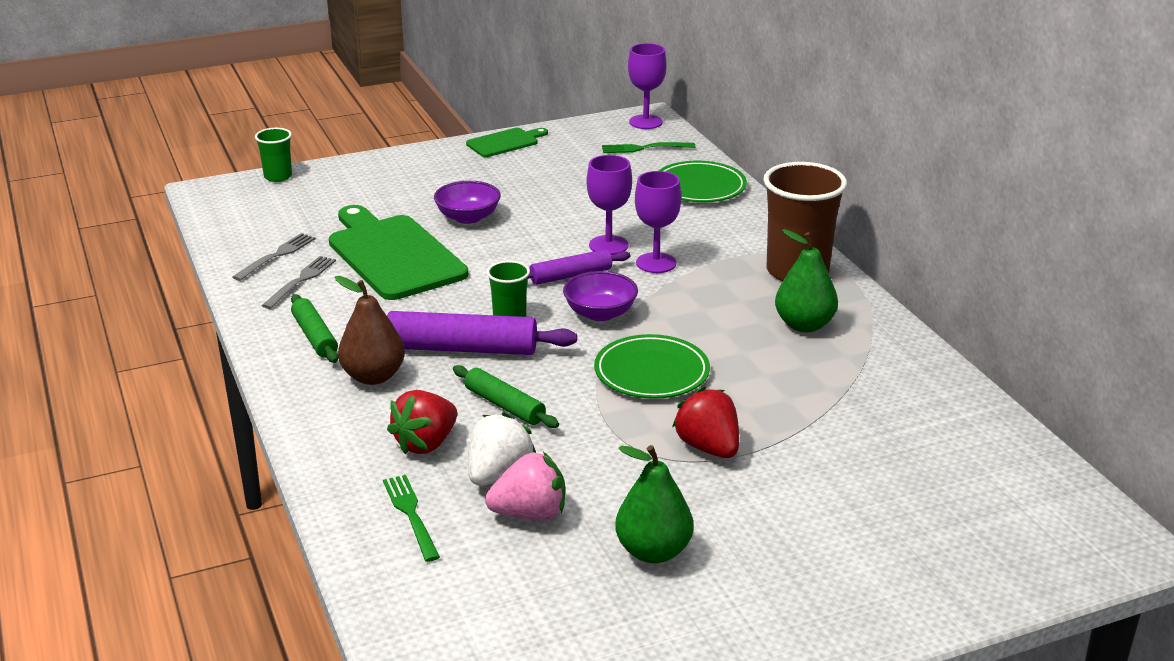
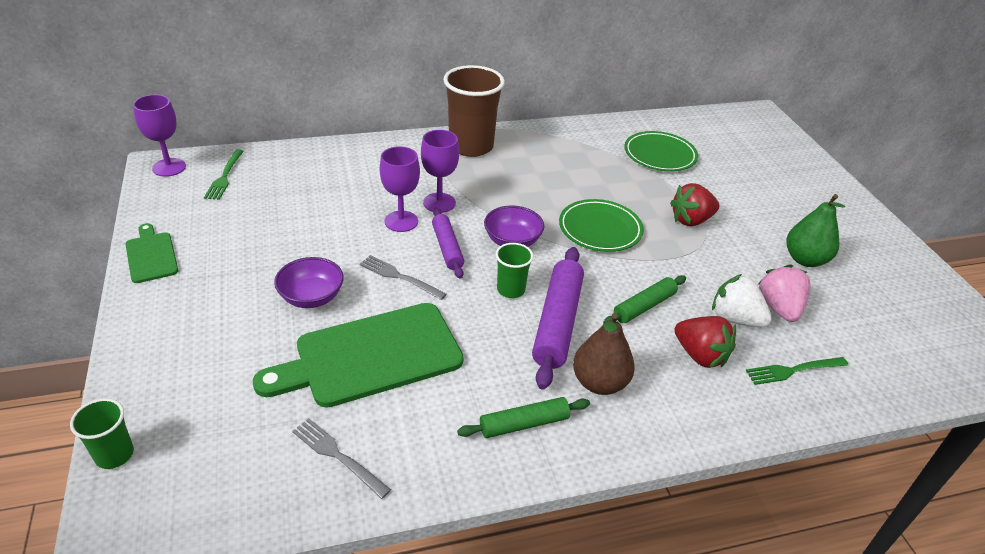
camera: 85 degrees left, 10 degrees up
grey fork [262,256,336,309] -> grey fork moved to [360,255,447,300]
green plate [659,161,747,202] -> green plate moved to [624,131,698,171]
green pear [775,229,838,332] -> none

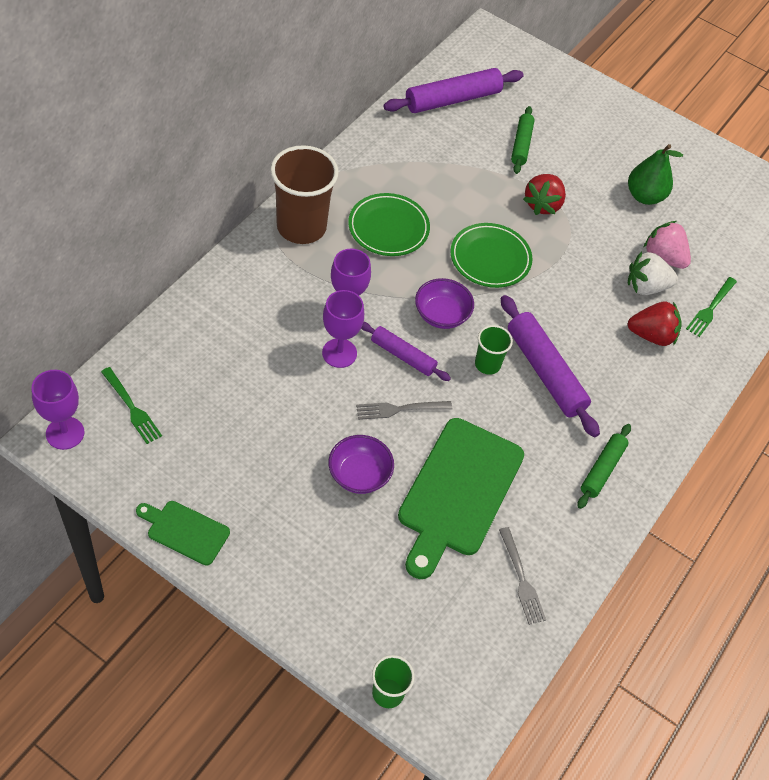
camera: 45 degrees left, 15 degrees up
grey fork [292,418,391,499] -> grey fork turned 105 degrees counterclockwise [499,527,546,625]
brown pear [573,313,635,395] -> none
green rolling pin [603,275,686,324] -> green rolling pin moved to [511,106,535,174]
green plate [624,131,698,171] -> green plate moved to [348,193,430,256]
none -> purple rolling pin [384,68,524,113]

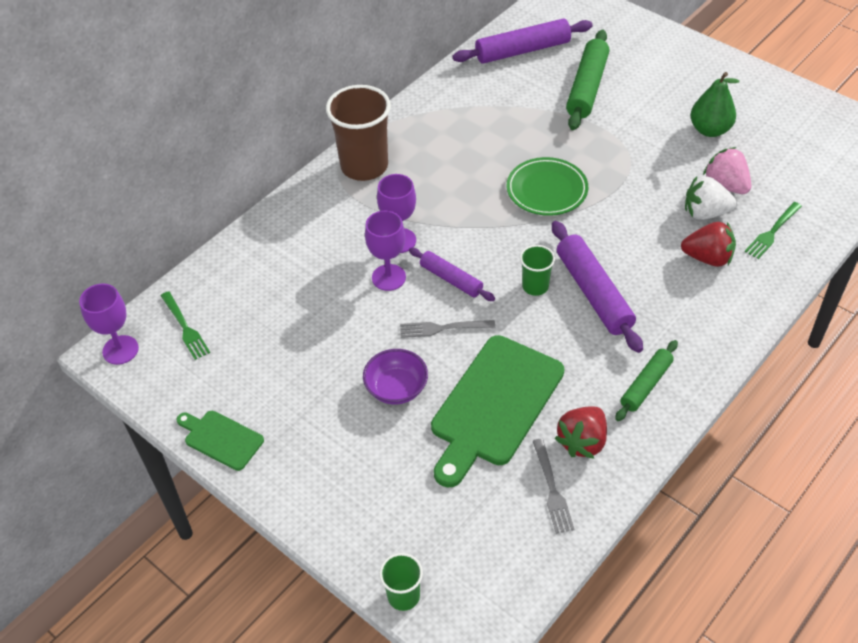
camera: 15 degrees right, 5 degrees down
green plate [348,193,430,256] -> none
purple bowl [415,278,474,329] -> none
green rolling pin [511,106,535,174] -> green rolling pin [566,30,610,130], size x1.66
red strawberry [523,174,566,215] -> red strawberry moved to [555,406,607,459]

